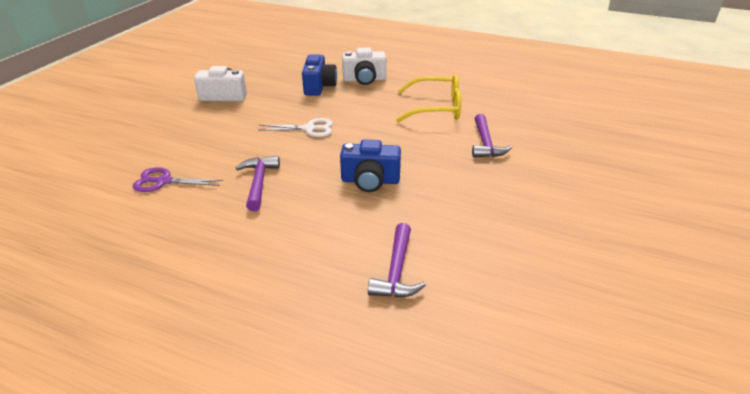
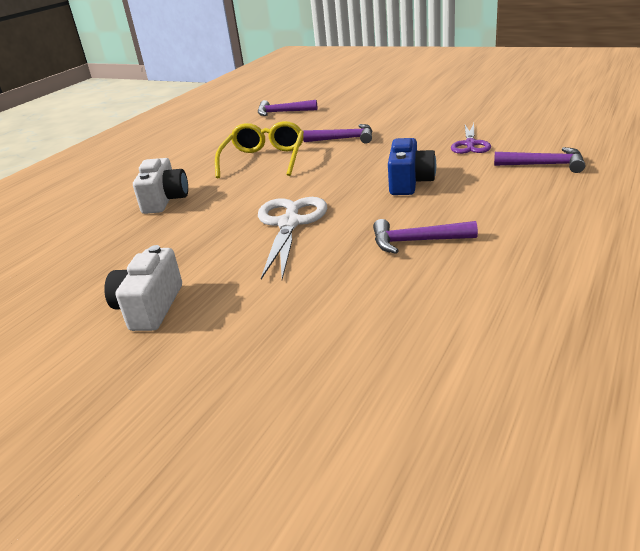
camera: 80 degrees left, 5 degrees down
purple scissors [133,167,223,192] -> purple scissors moved to [451,123,491,154]
white scissors [258,118,333,137] -> white scissors [258,197,327,279], size x1.56
blue camera [302,55,337,96] -> none
none -> purple hammer [258,100,317,116]

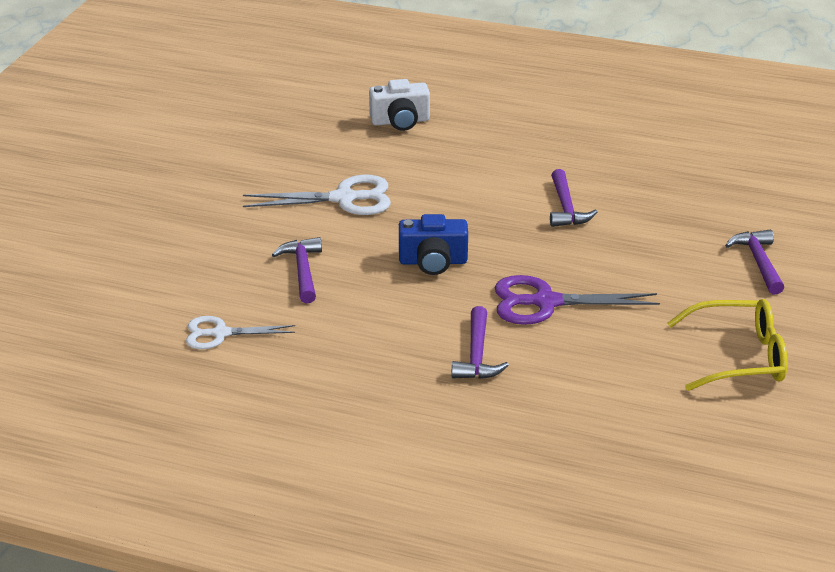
camera: 75 degrees right, 5 degrees up
white camera [104,245,182,331] -> none
yellow glasses [215,121,304,179] -> yellow glasses moved to [668,299,788,391]
purple hammer [258,100,317,116] -> purple hammer moved to [725,229,784,294]
purple scissors [451,123,491,154] -> purple scissors [495,275,660,325], size x1.56
none -> white scissors [186,316,295,349]

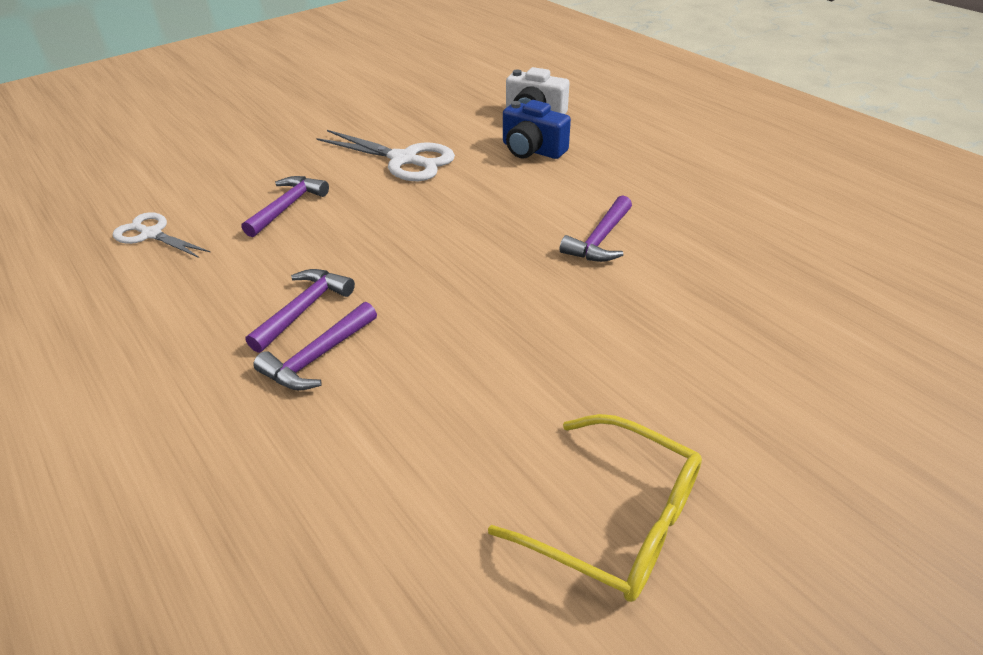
camera: 35 degrees right, 5 degrees up
blue camera [399,214,468,275] -> blue camera moved to [503,100,571,159]
purple scissors [495,275,660,325] -> none
purple hammer [725,229,784,294] -> purple hammer moved to [246,269,355,353]

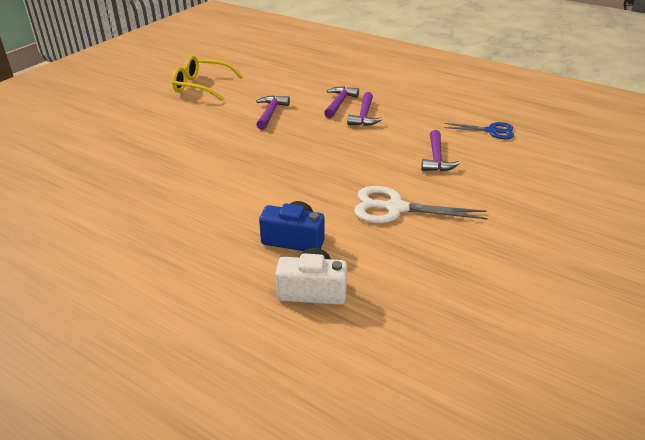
camera: 160 degrees right, 5 degrees down
white scissors [113,212,210,258] -> blue scissors [444,122,514,139]
purple hammer [560,195,632,262] -> purple hammer moved to [256,95,290,130]

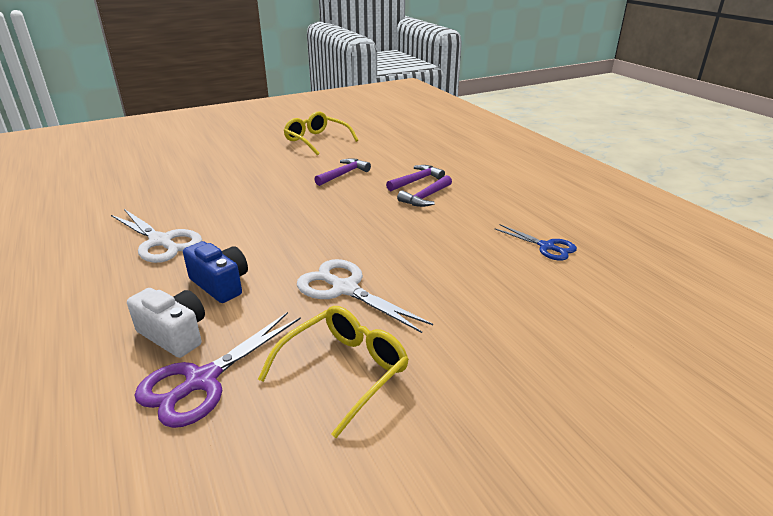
camera: 30 degrees right, 5 degrees down
purple hammer [421,130,460,171] -> none
none -> white scissors [111,209,202,263]
none -> purple scissors [134,312,301,428]
none -> yellow glasses [258,306,409,438]

